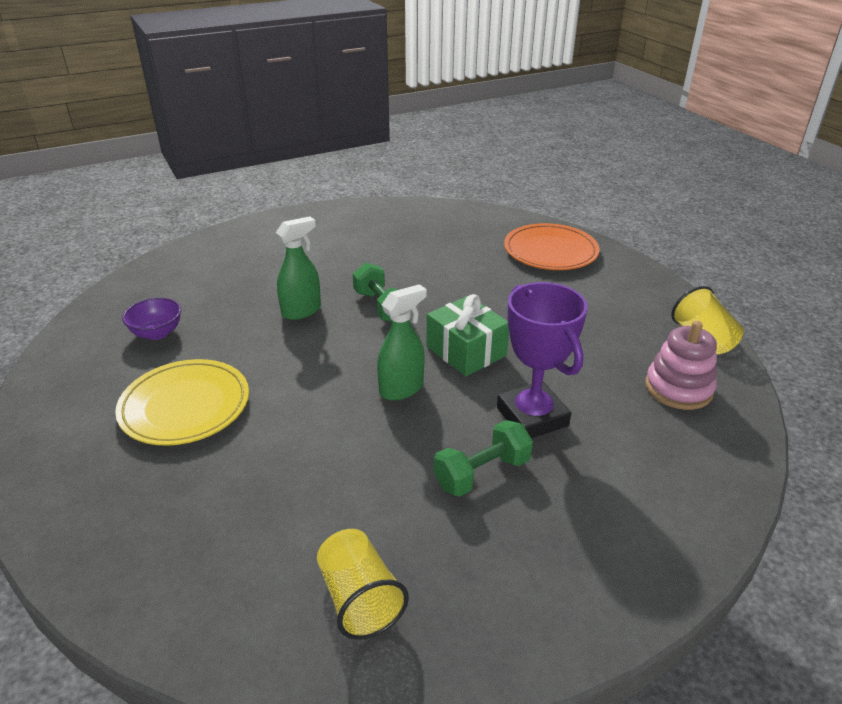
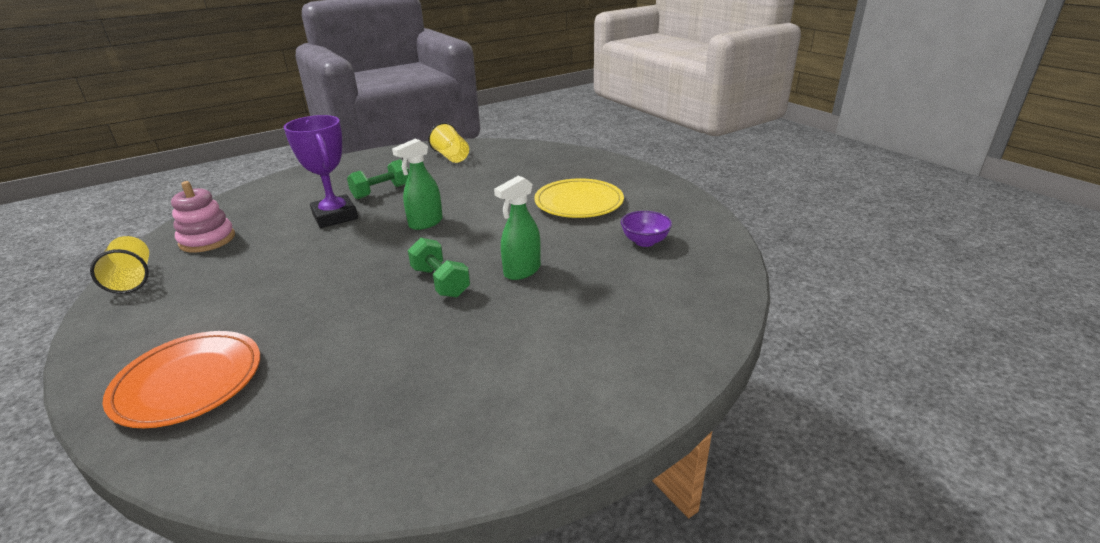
camera: 175 degrees right, 5 degrees down
green gift [426,294,509,376] -> none

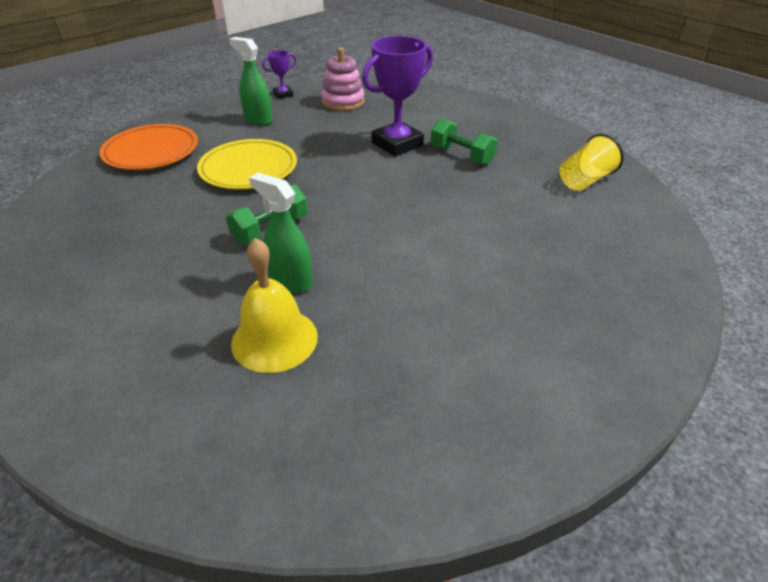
camera: 80 degrees right, 10 degrees up
yellow cup [90,236,149,294] -> purple trophy [262,50,297,99]
green spray bottle [392,138,443,230] -> green spray bottle moved to [229,37,273,126]
yellow plate [534,178,624,218] -> yellow plate moved to [197,139,297,190]
purple bowl [621,211,672,247] -> none
none -> yellow bell [231,238,318,373]

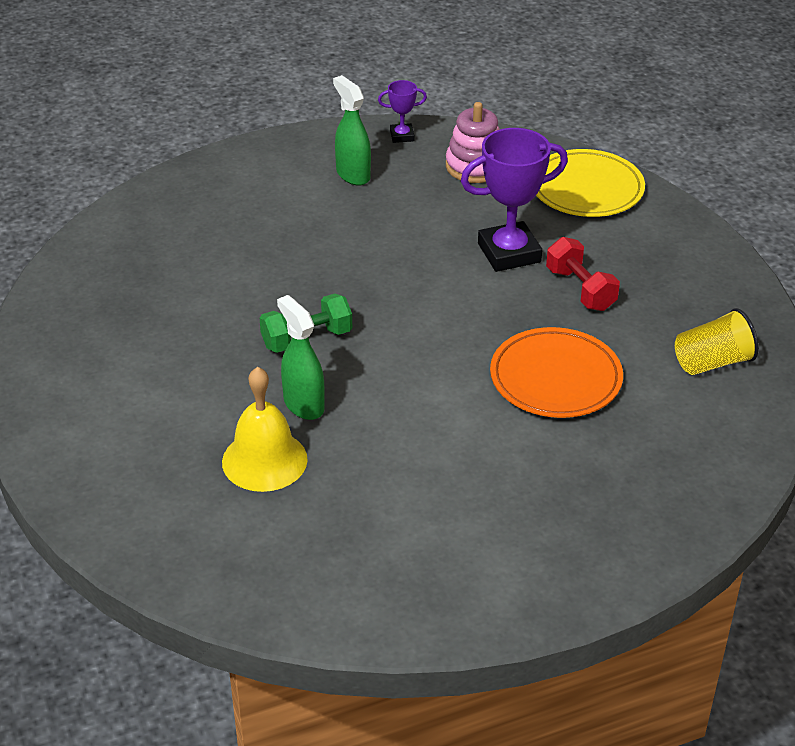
camera: 20 degrees right, 0 degrees up
orange plate [99,124,198,170] -> orange plate moved to [490,327,623,418]
yellow plate [197,139,297,190] -> yellow plate moved to [536,149,645,217]
green dumbbell [431,118,498,165] -> red dumbbell [546,237,620,311]

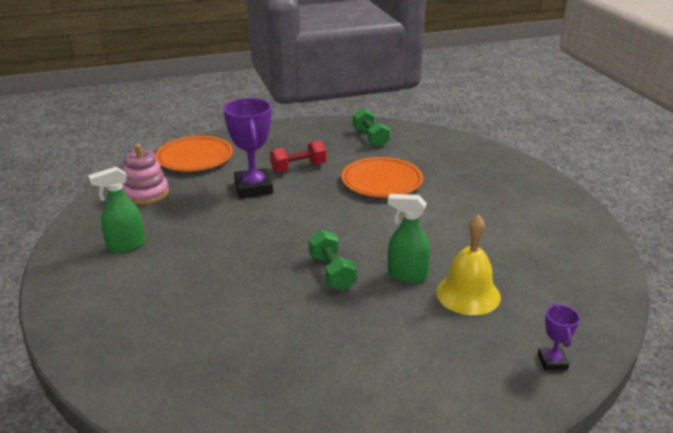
camera: 85 degrees left, 10 degrees down
green spray bottle [277,295,324,420] -> green spray bottle turned 45 degrees clockwise [388,194,430,283]
purple trophy [378,80,427,143] -> purple trophy moved to [538,304,580,370]
yellow plate [536,149,645,217] -> orange plate [156,136,233,172]
yellow cup [675,308,759,375] -> green dumbbell [353,108,390,147]

